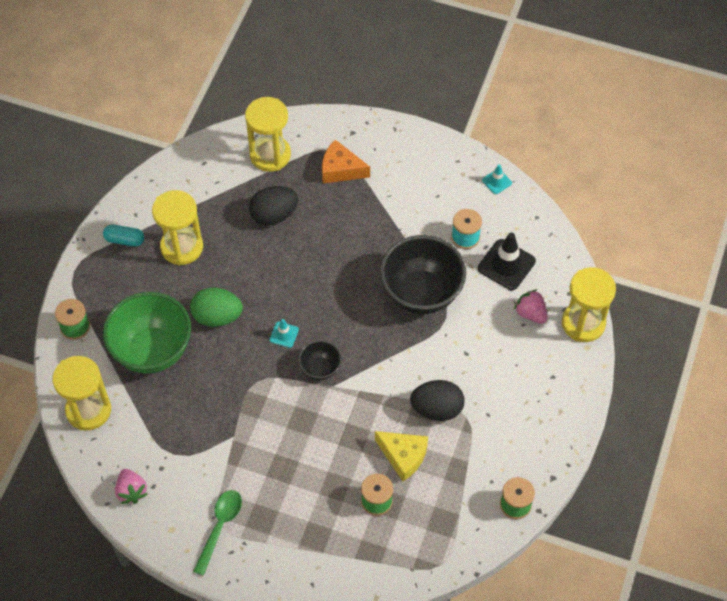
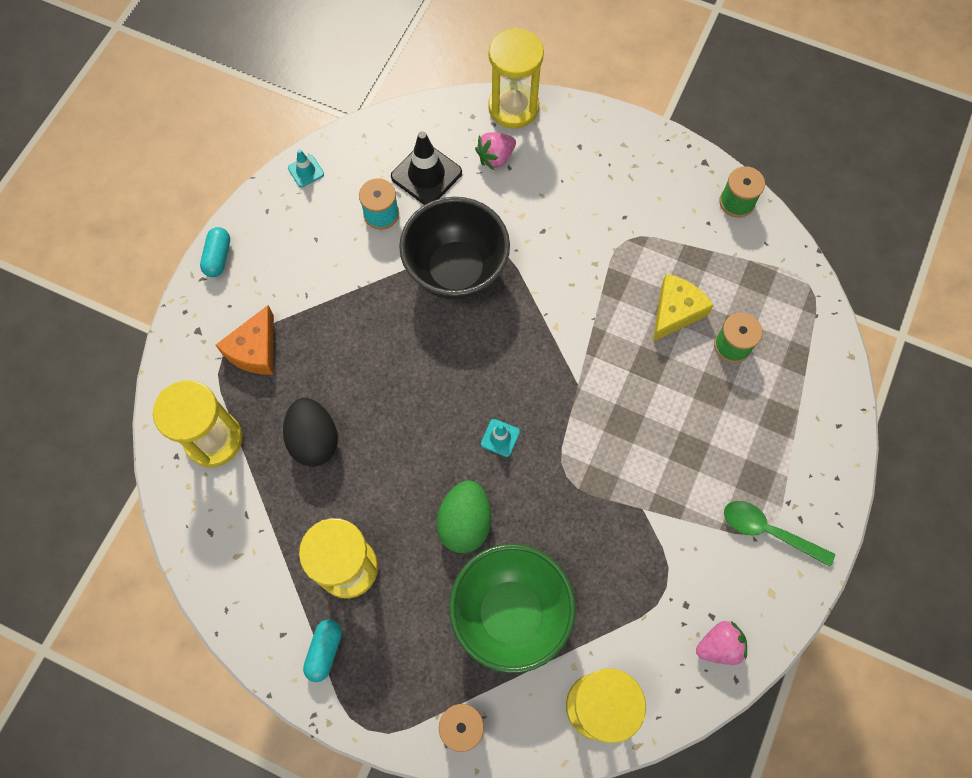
camera: 85 degrees left, 10 degrees up
black bowl [298,340,342,380] -> none
black egg [410,380,464,421] -> none
none -> turquoise capsule [200,227,230,277]

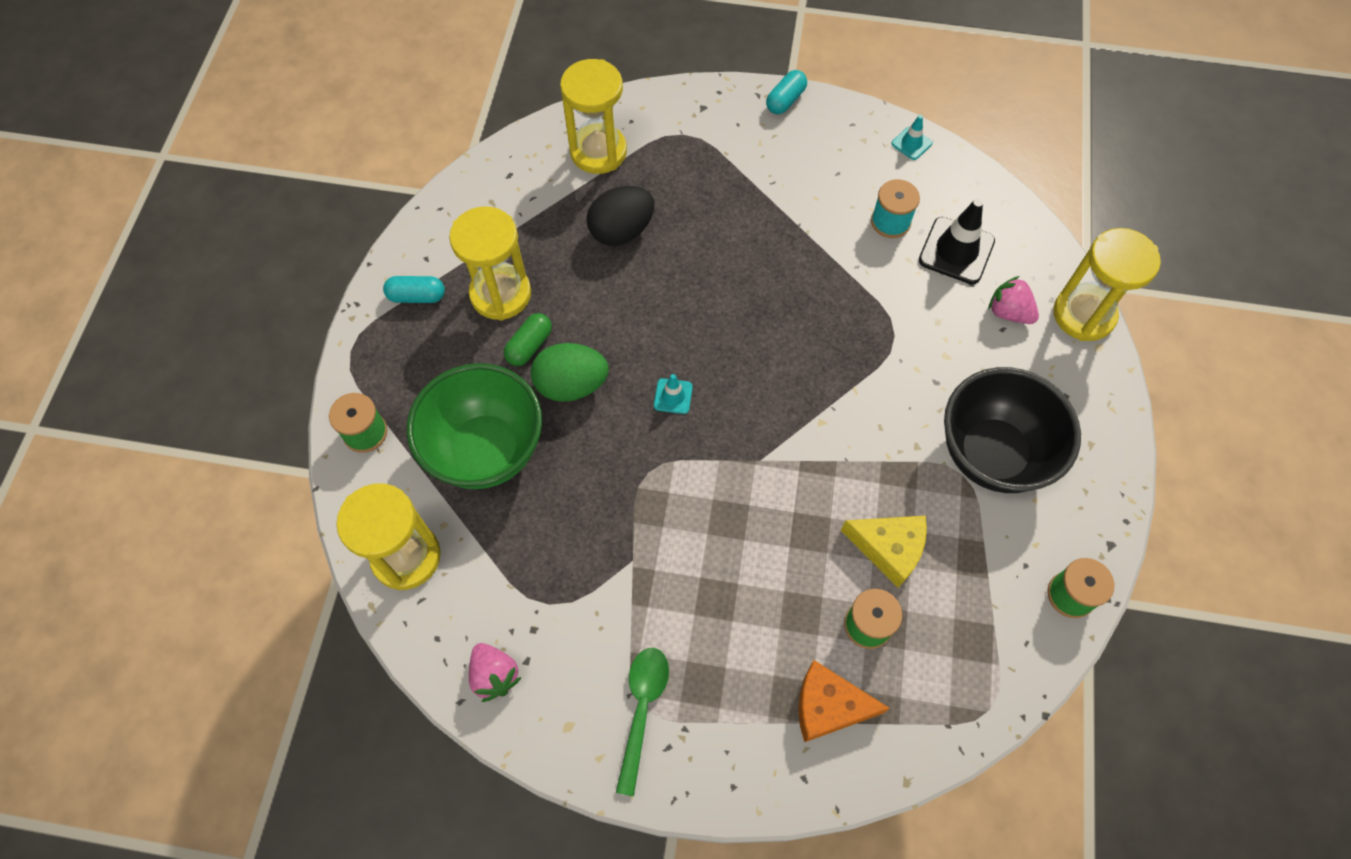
camera: 75 degrees right, 5 degrees down
turquoise capsule [200,227,230,277] -> turquoise capsule turned 45 degrees counterclockwise [766,70,807,114]
orange cheese [216,305,274,375] -> orange cheese moved to [798,660,890,742]
black bowl [399,197,510,300] -> black bowl moved to [944,367,1081,493]
none -> green capsule [504,313,552,366]

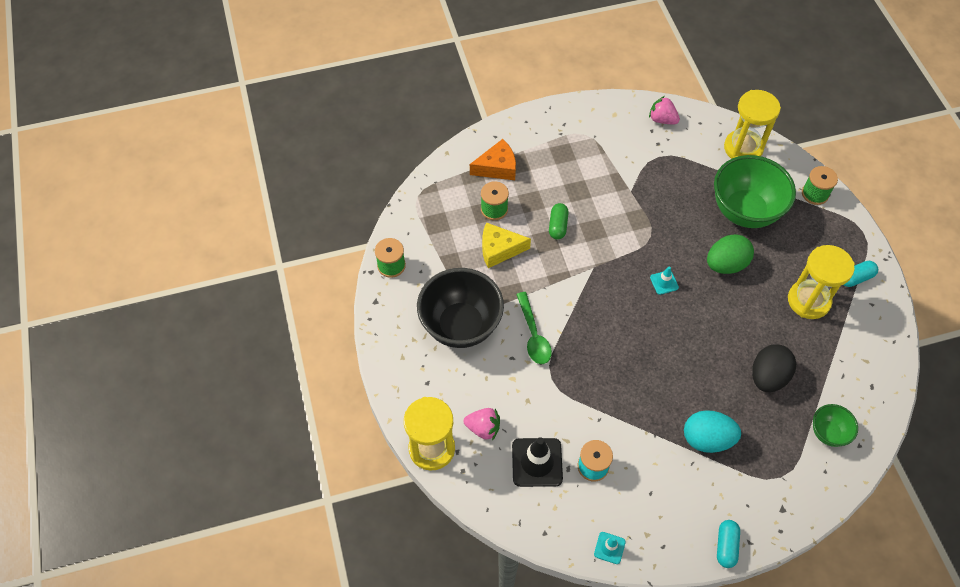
camera: 155 degrees right, 5 degrees down
green capsule [504,313,552,366] -> green capsule moved to [549,203,569,240]
yellow hourglass [560,59,627,174] -> green bowl [813,404,858,447]
green spoon [616,648,669,796] -> green spoon moved to [516,292,552,364]
none -> turquoise egg [684,410,741,453]

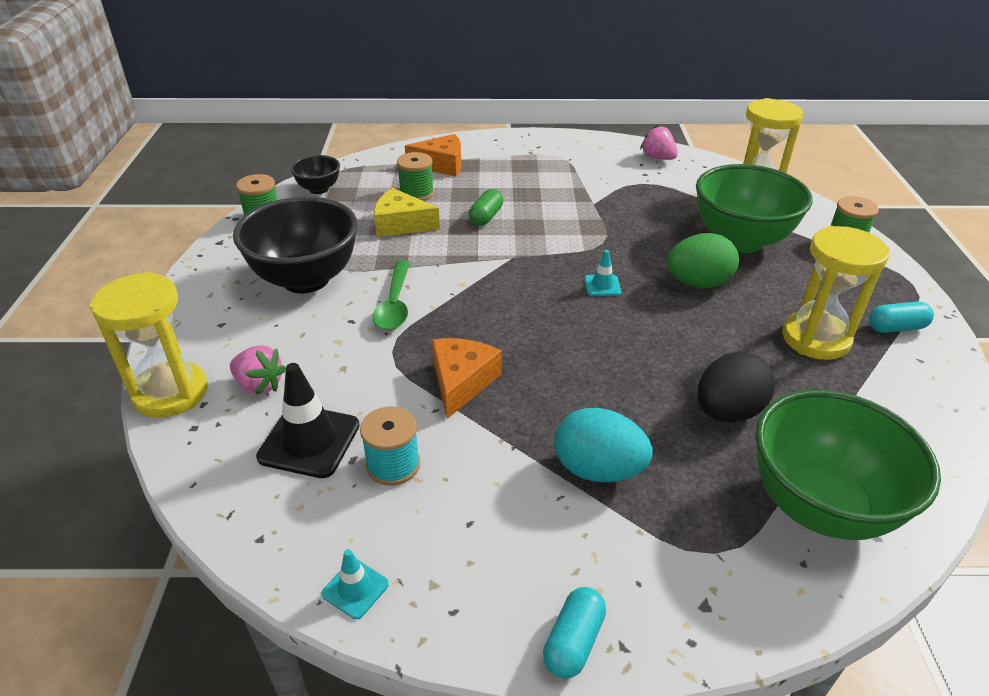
camera: 15 degrees right, 20 degrees down
green bowl [813,404,858,447] -> green bowl [755,390,941,540], size x2.03
none -> black bowl [290,155,340,194]
none -> orange cheese [432,338,502,419]

